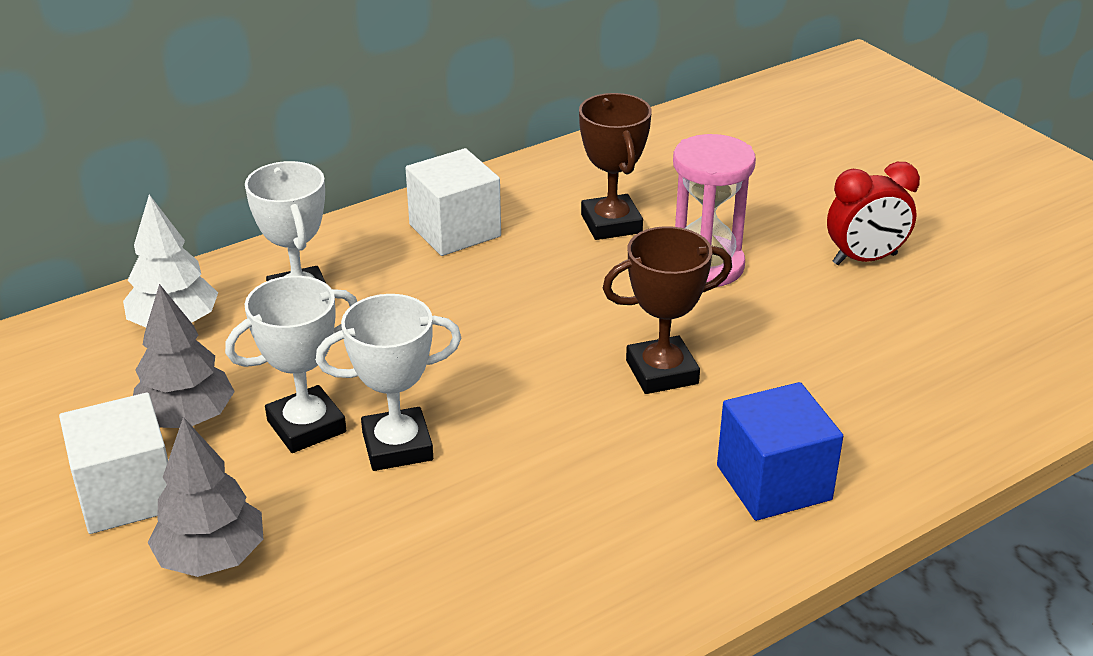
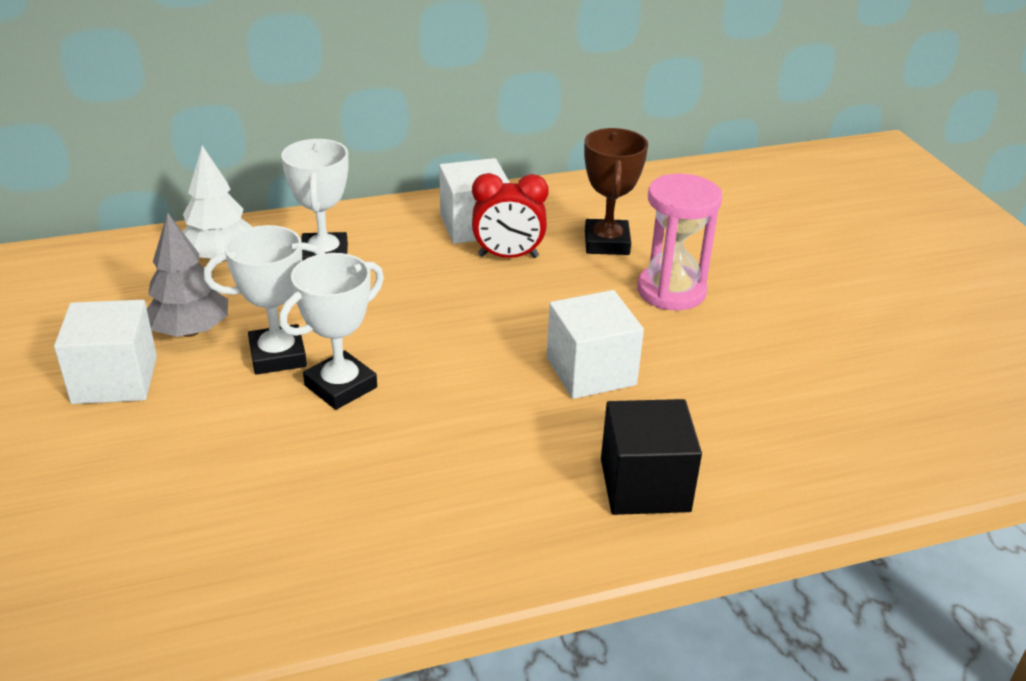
camera: 15 degrees right, 0 degrees up
grey tree [147,417,263,577] -> none
white trophy [316,294,461,471] -> white trophy turned 45 degrees counterclockwise [279,253,384,410]
brown trophy [603,226,732,394] -> white cube [546,290,644,399]
blue cube [717,382,843,521] -> black cube [601,399,702,515]
red clock [827,162,920,265] -> red clock moved to [472,173,549,258]

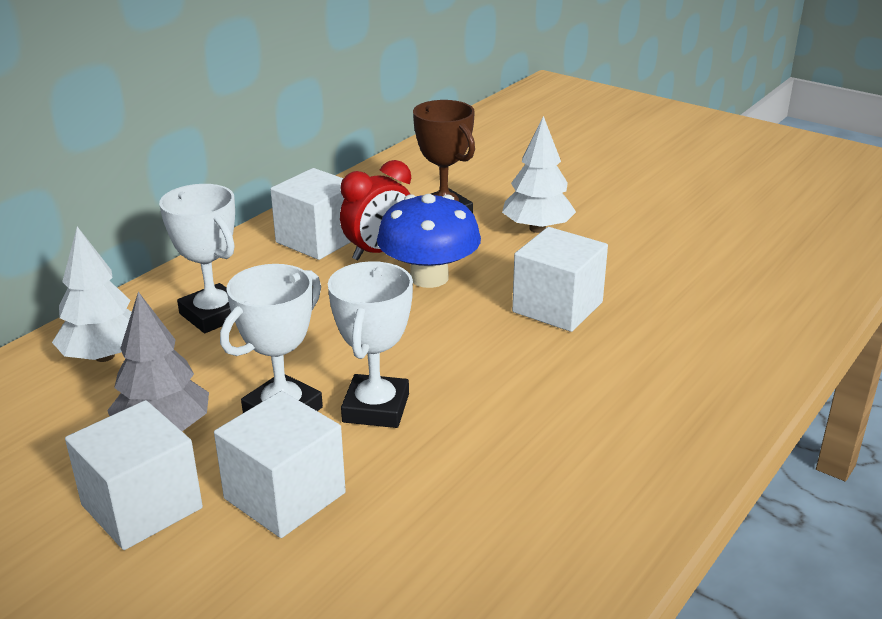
camera: 35 degrees left, 5 degrees down
black cube [601,399,702,515] -> none
pink hourglass [637,174,722,311] -> white tree [502,116,576,233]
none -> white cube [214,391,346,538]
none -> blue mushroom [377,194,481,288]

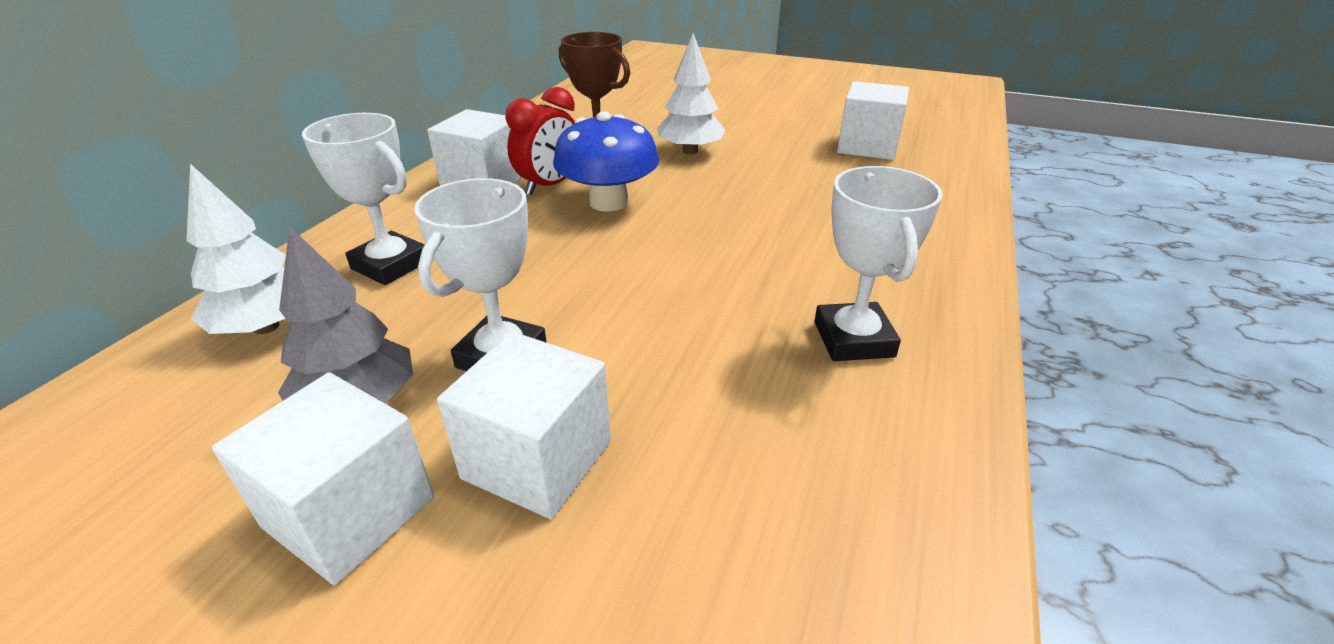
camera: 15 degrees left, 5 degrees up
white trophy [328,261,413,428] -> white trophy moved to [814,166,943,361]
white cube [512,227,608,332] -> white cube moved to [837,81,909,160]

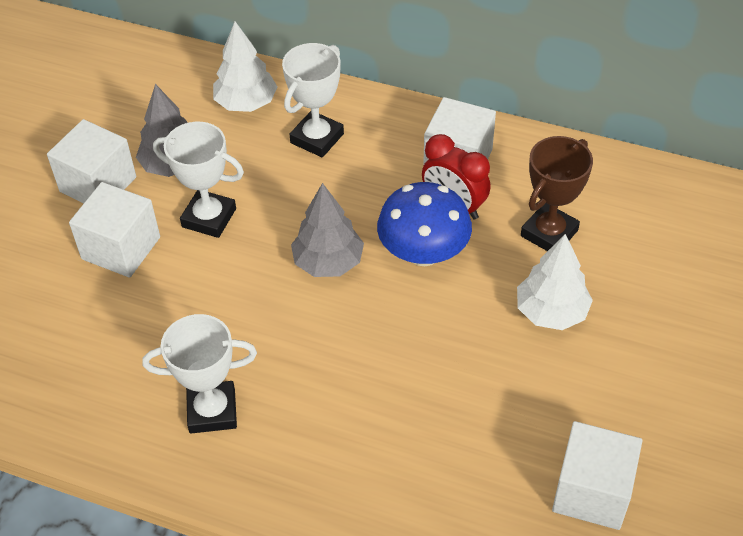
camera: 90 degrees right, 15 degrees up
none -> grey tree [291,183,364,277]

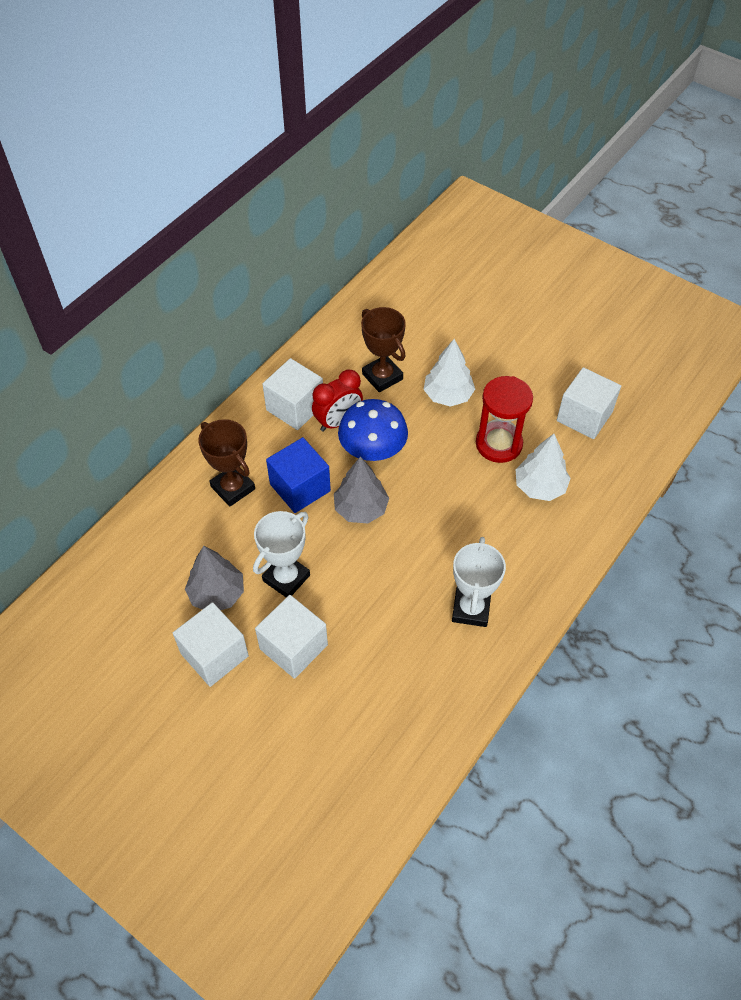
camera: 75 degrees left, 5 degrees up
white tree [213,22,278,112] -> white tree moved to [515,434,571,501]
white trophy [282,43,344,157] -> brown trophy [198,419,255,506]
none -> blue cube [266,437,331,513]
none -> red hourglass [476,376,533,463]

